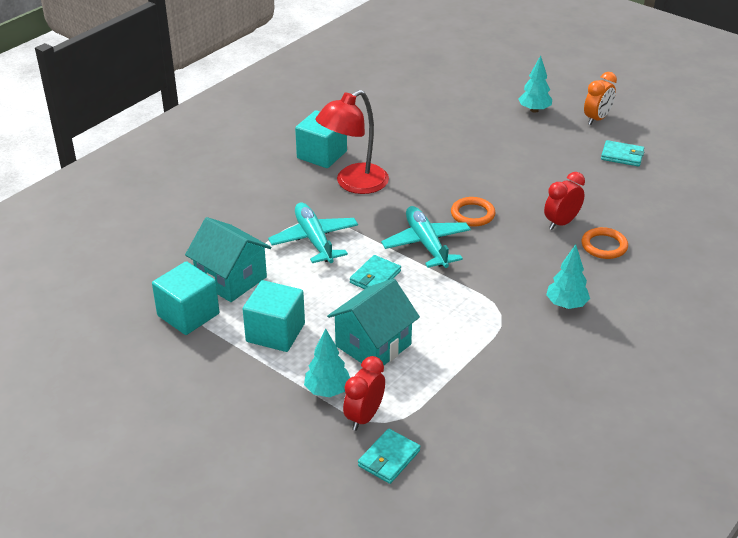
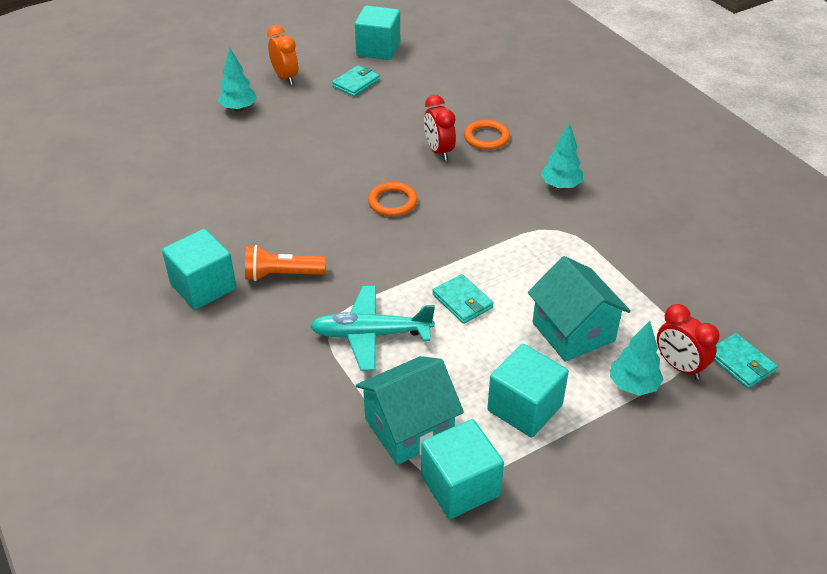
camera: 70 degrees left, 5 degrees up
red lamp [315,90,389,194] -> orange flashlight [245,245,326,281]
turquoise plane [381,206,471,268] -> none
none -> turquoise cube [355,5,400,60]

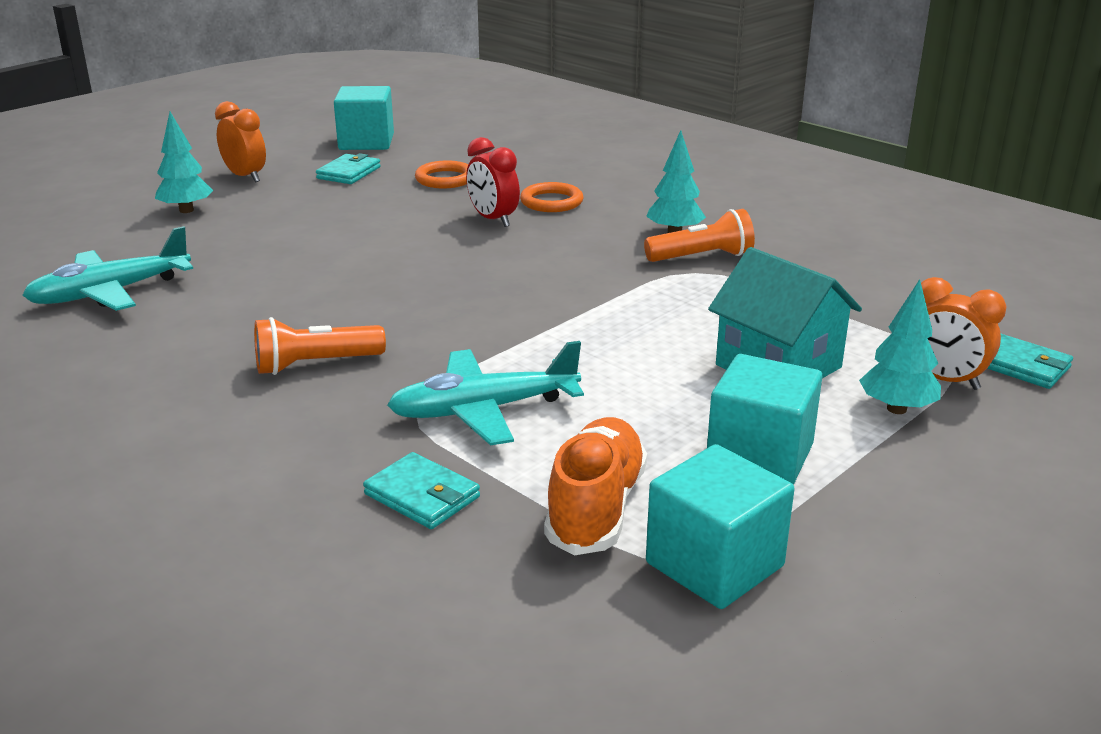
camera: 15 degrees left, 15 degrees down
turquoise cube [162,229,236,310] -> none
turquoise house [356,356,464,465] -> orange shoe [544,417,647,555]
orange ring [368,182,418,217] -> orange ring moved to [415,161,468,188]
turquoise wallet [432,274,494,324] -> turquoise wallet moved to [363,452,480,529]
red clock [657,304,720,380] -> orange clock [921,277,1007,390]
none -> turquoise plane [22,226,193,311]
none -> orange flashlight [644,209,755,262]

